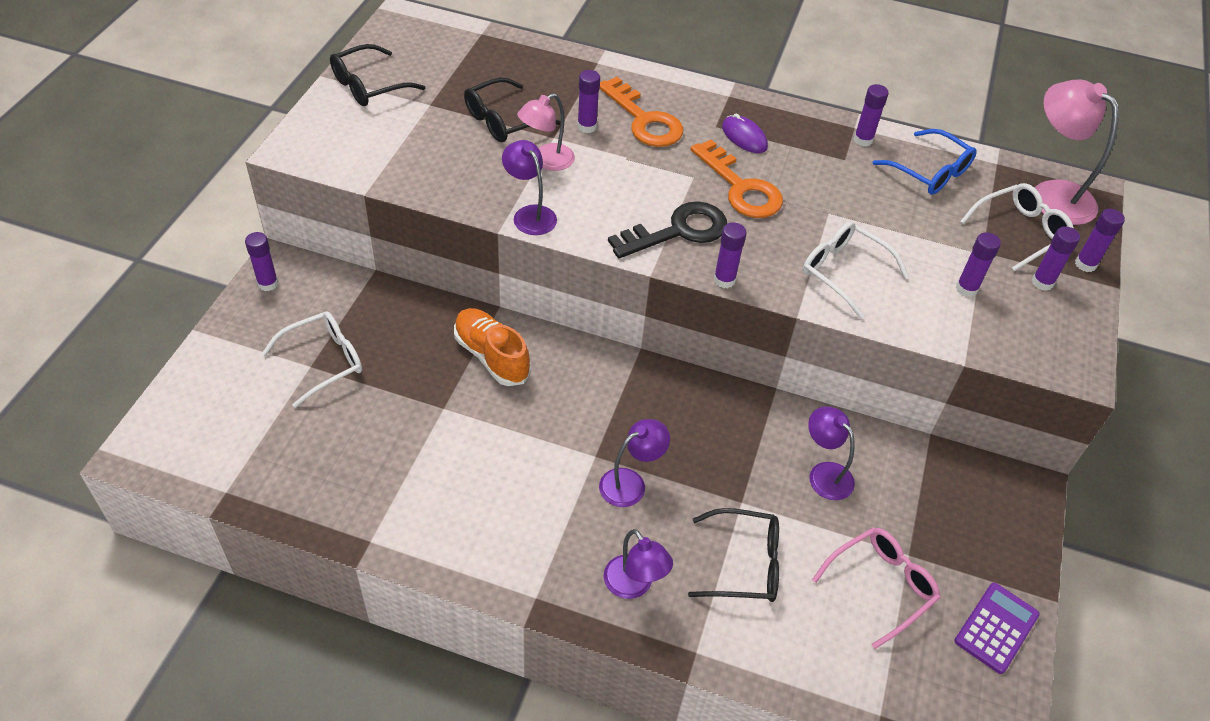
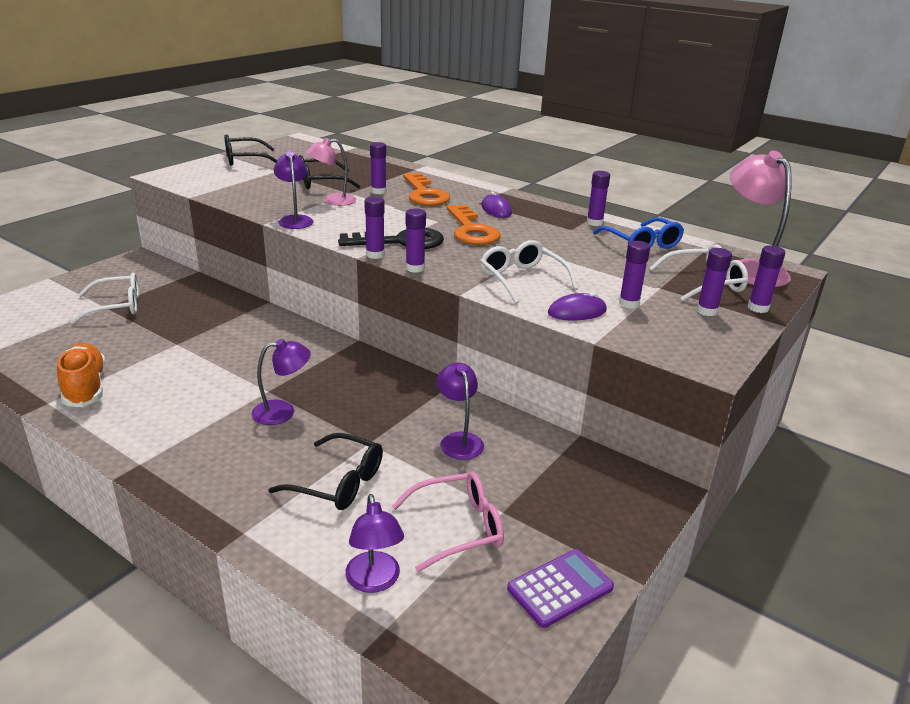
camera: 20 degrees right, 20 degrees down
purple glue stick [245,232,278,291] -> purple glue stick moved to [364,197,385,259]
orange shoe [454,308,531,386] -> orange shoe moved to [57,343,106,407]
purple lamp [604,529,673,599] -> purple lamp moved to [345,494,404,593]
none -> purple mouse [548,292,607,320]

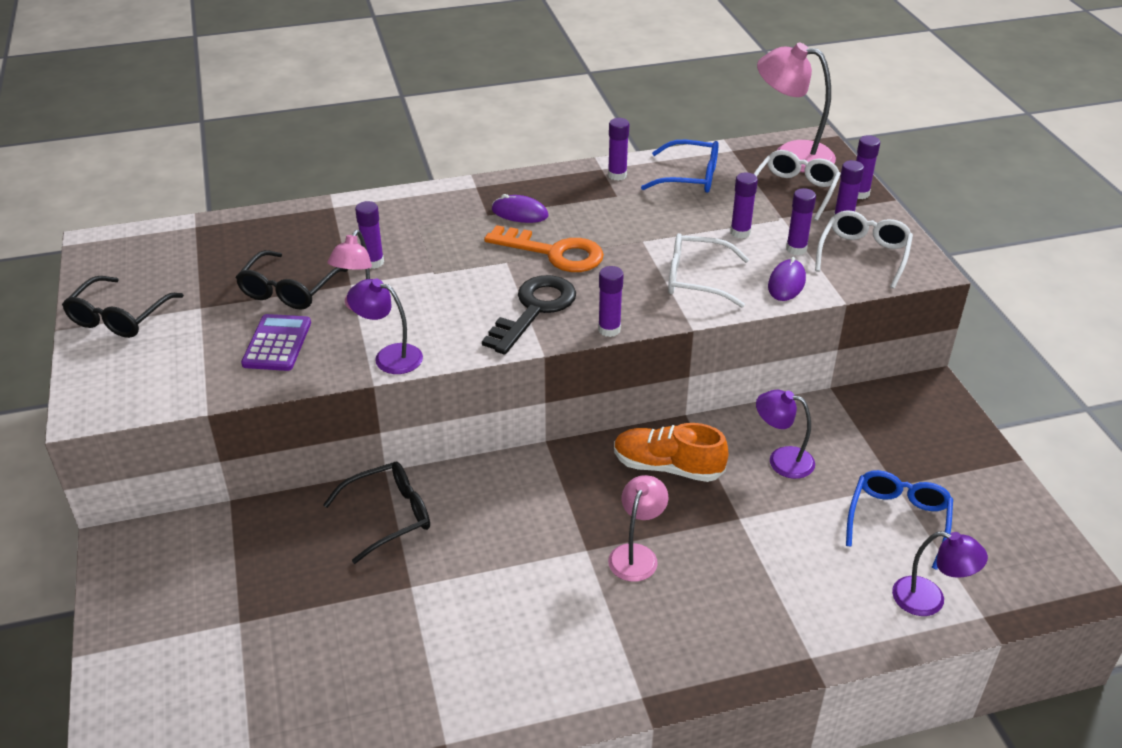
camera: 50 degrees left, 10 degrees up
orange shoe [57,343,106,407] -> orange shoe moved to [614,423,729,482]
white glasses [71,273,139,324] -> white glasses moved to [815,210,913,289]
purple lamp [251,339,311,425] -> pink lamp [608,475,668,582]
black glasses [268,433,383,510] -> black glasses moved to [323,462,430,564]
purple glue stick [364,197,385,259] -> purple glue stick moved to [730,172,758,238]
pink glasses [392,471,504,572] -> blue glasses [846,470,953,570]
orange key [403,173,450,206] -> none
purple calculator [507,549,614,628] -> purple calculator moved to [241,314,311,371]

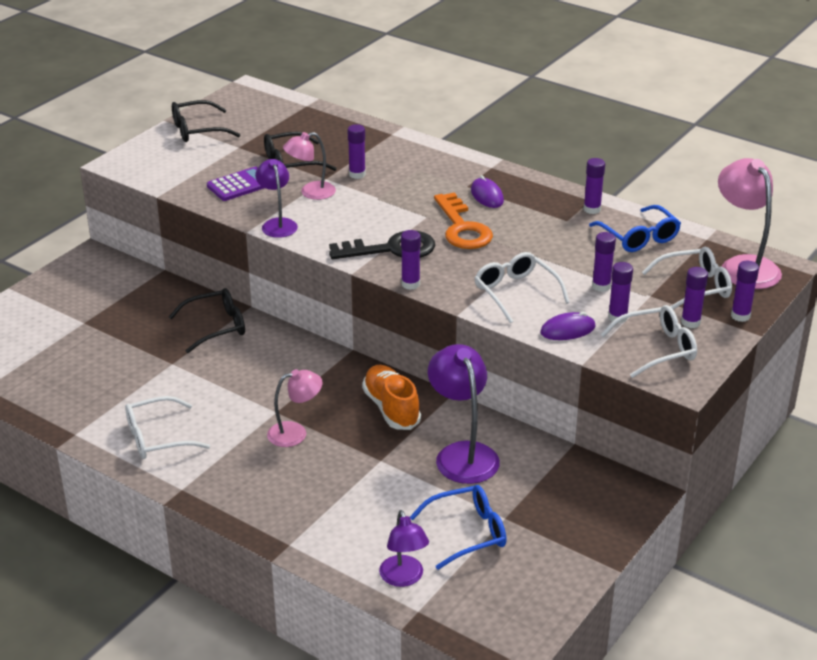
camera: 50 degrees right, 5 degrees down
black glasses [323,462,430,564] -> black glasses turned 45 degrees counterclockwise [169,288,245,353]
purple lamp [756,390,815,479] -> purple lamp [428,344,500,484], size x1.58
none -> white glasses [125,396,210,459]

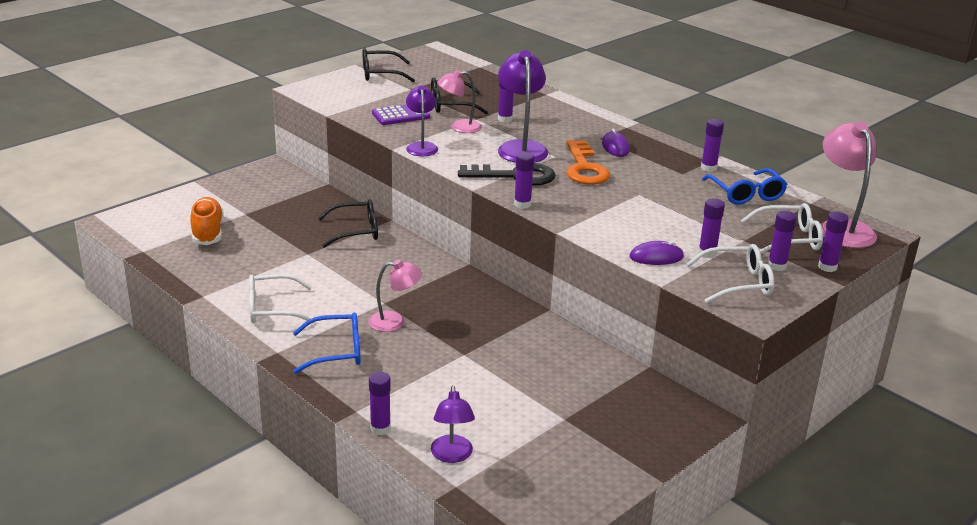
camera: 10 degrees right, 5 degrees down
orange shoe [362,365,421,430] -> orange shoe moved to [190,197,224,245]
blue glasses [410,485,507,570] -> blue glasses moved to [293,313,360,374]
purple lamp [428,344,500,484] -> purple lamp moved to [498,50,549,163]
white glasses [475,252,570,323] -> none
purple glue stick [592,232,616,292] -> purple glue stick moved to [369,372,391,435]

